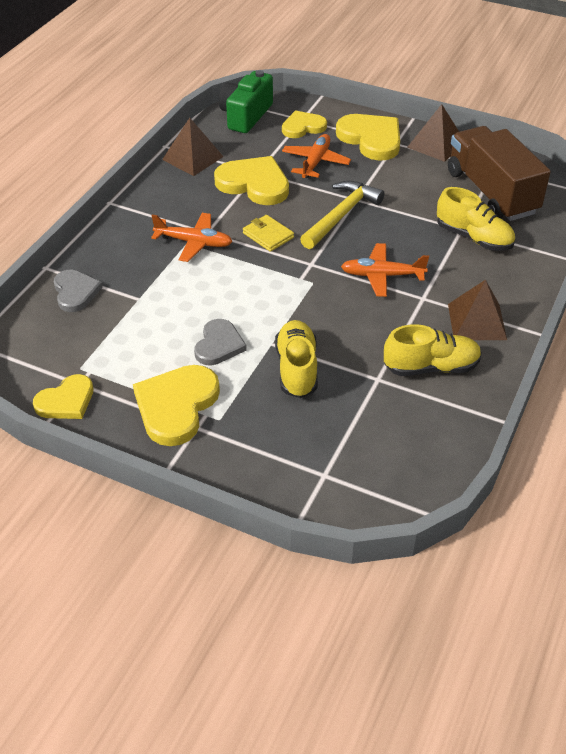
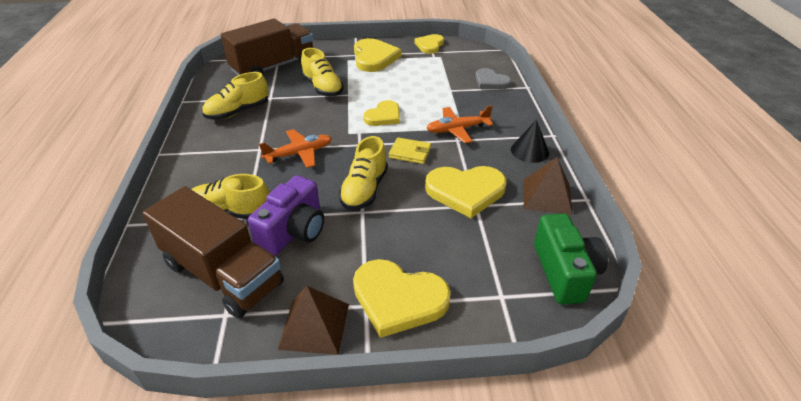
camera: 150 degrees right, 5 degrees down
grey heart [194,319,247,365] -> none
yellow heart [282,110,327,138] -> yellow heart moved to [363,100,400,126]
orange plane [282,134,351,178] -> none
yellow hammer [300,181,385,249] -> yellow shoe [339,136,388,210]
brown pyramid [448,279,507,340] -> none
none -> brown truck [221,18,314,76]
none -> purple camera [248,175,324,256]
none -> black cone [511,120,549,163]

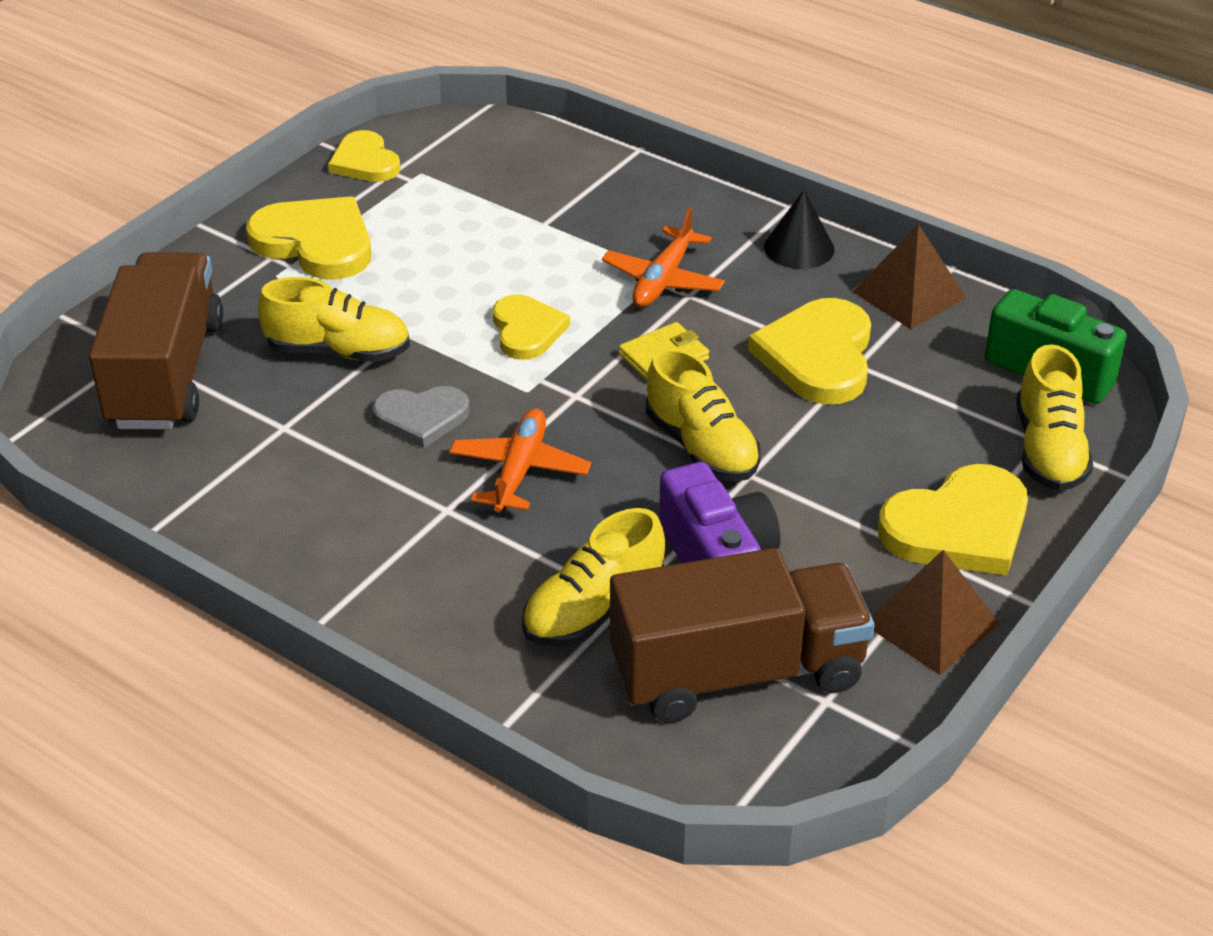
camera: 50 degrees left, 0 degrees up
yellow shoe [202,72,268,120] -> yellow shoe moved to [1016,344,1093,491]
yellow heart [425,166,507,218] -> yellow heart turned 150 degrees clockwise [748,298,871,404]
grey heart [475,68,511,89] -> grey heart moved to [372,386,470,448]

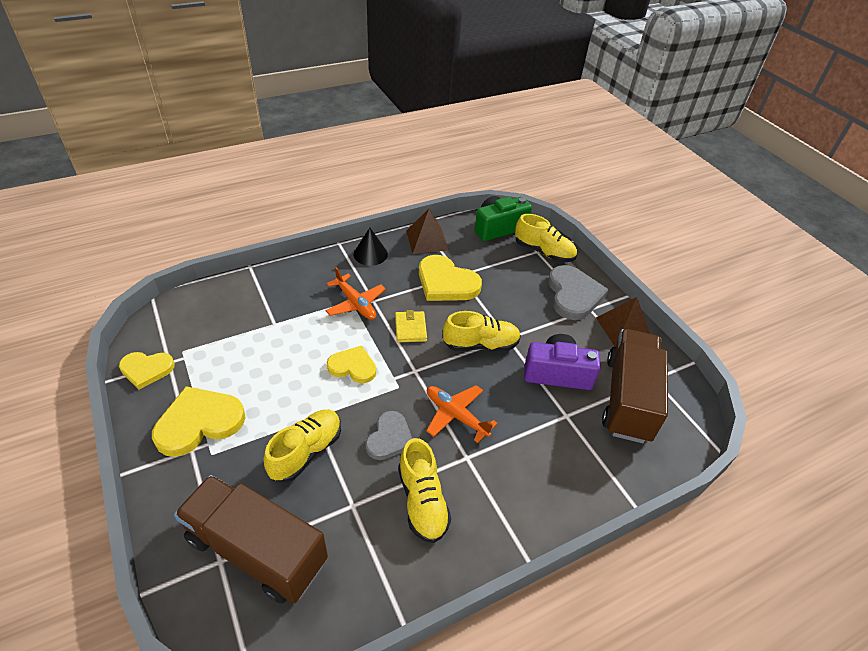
camera: 65 degrees left, 5 degrees up
yellow shoe [522,508,665,647] -> yellow shoe moved to [398,438,451,543]
yellow heart [878,464,1028,575] -> grey heart [548,265,609,320]

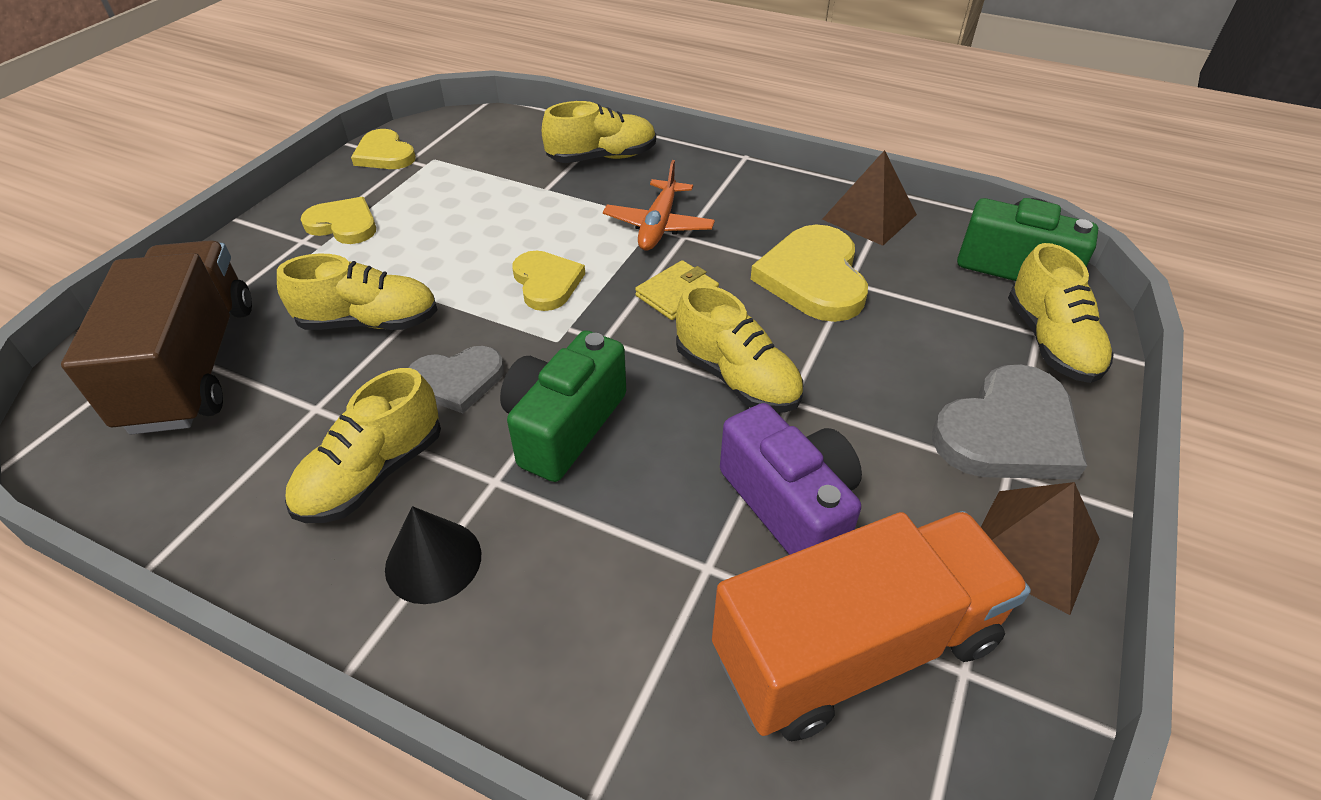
camera: 55 degrees right, 0 degrees up
yellow heart [152,386,245,457] -> yellow heart [301,197,376,244], size x0.63
black cone [353,228,388,266] -> black cone moved to [385,506,481,604]
orange plane [426,385,497,443] -> green camera [500,330,626,482]
brown truck [602,329,668,443] -> orange truck [712,511,1031,741]
none -> yellow shoe [542,101,656,163]

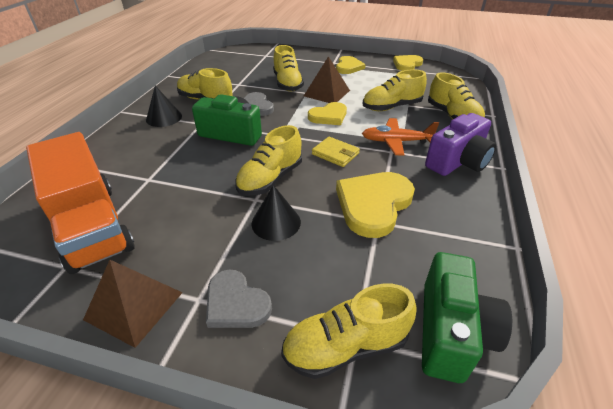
camera: 80 degrees right, 5 degrees down
brown truck [61,240,252,434] -> none
purple camera [720,403,862,555] -> purple camera moved to [425,113,496,176]
yellow heart [751,225,868,322] -> yellow heart turned 45 degrees counterclockwise [336,172,415,238]
brown pyramid [822,150,917,246] -> brown pyramid moved to [304,56,350,103]
grey heart [932,365,1087,480] -> grey heart [206,270,272,328], size x0.63
none -> black cone [251,185,301,241]
none -> yellow shoe [363,69,427,111]

